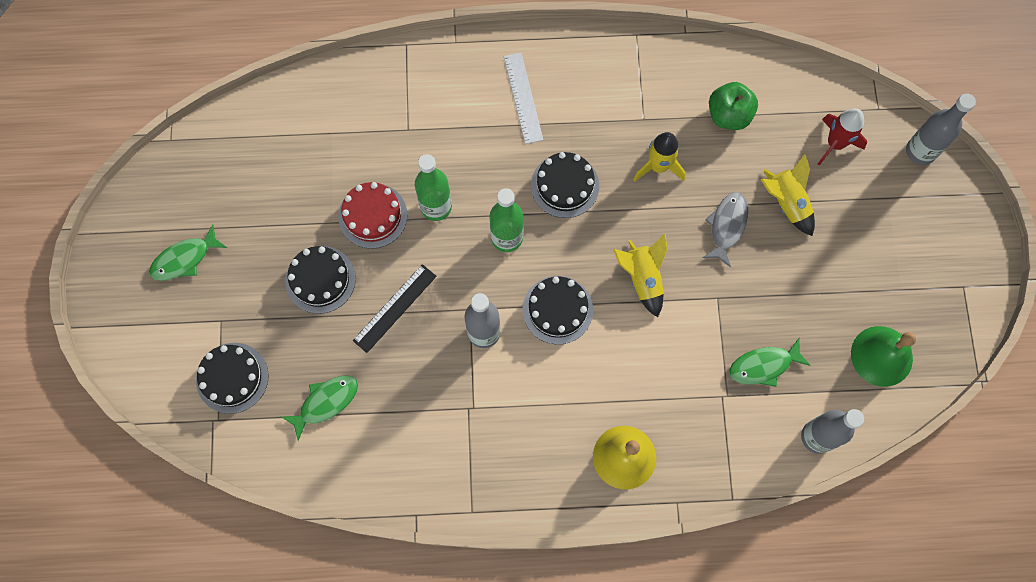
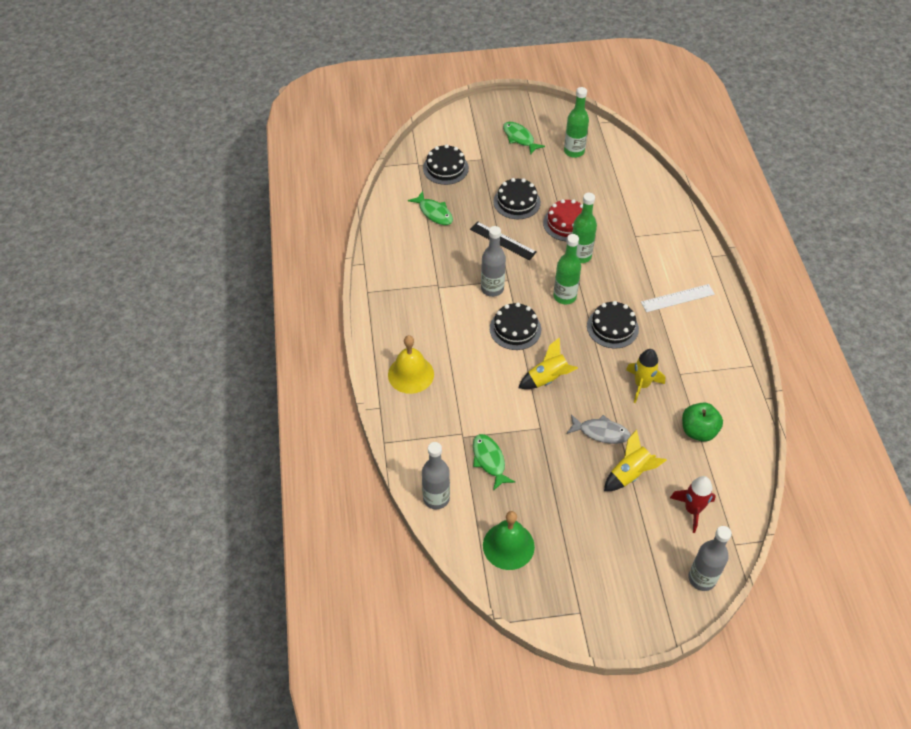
camera: 85 degrees right, 20 degrees down
none -> green bottle [564,87,589,158]

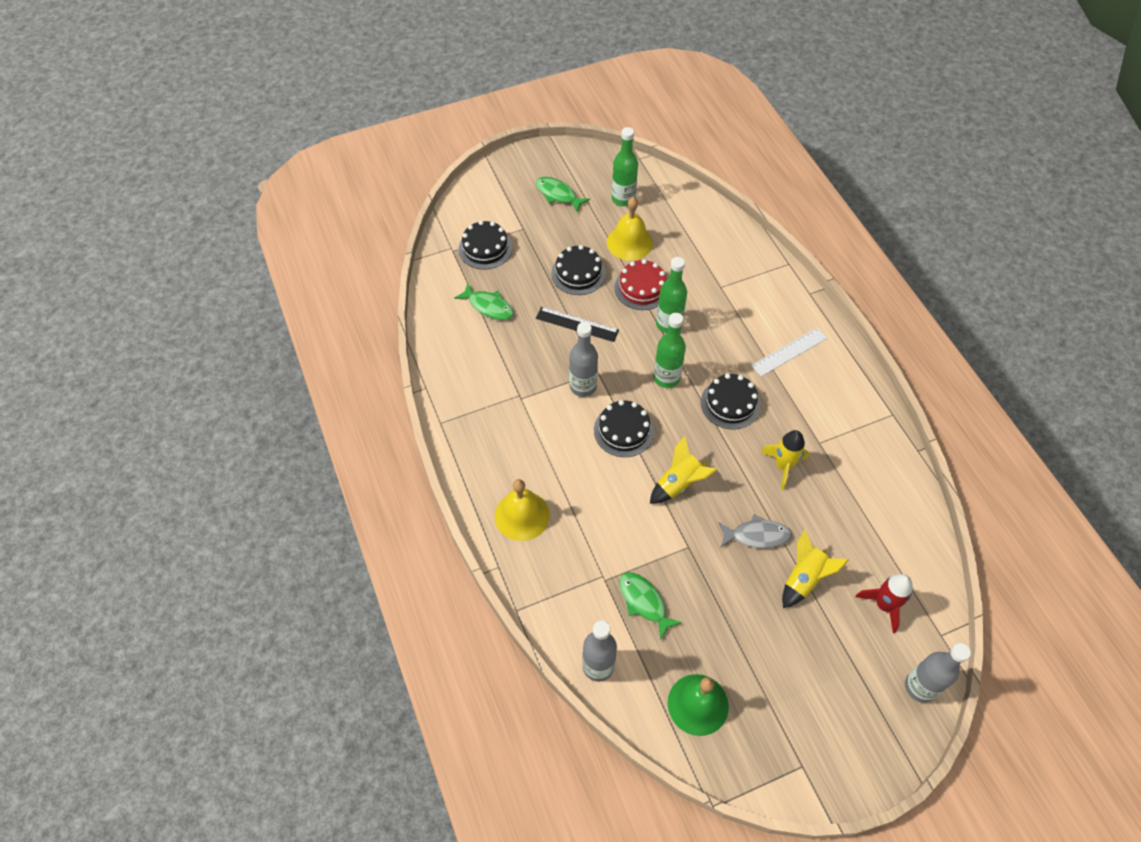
camera: 15 degrees left, 5 degrees up
green apple [682,402,723,442] -> none
none -> yellow bell [607,197,653,261]

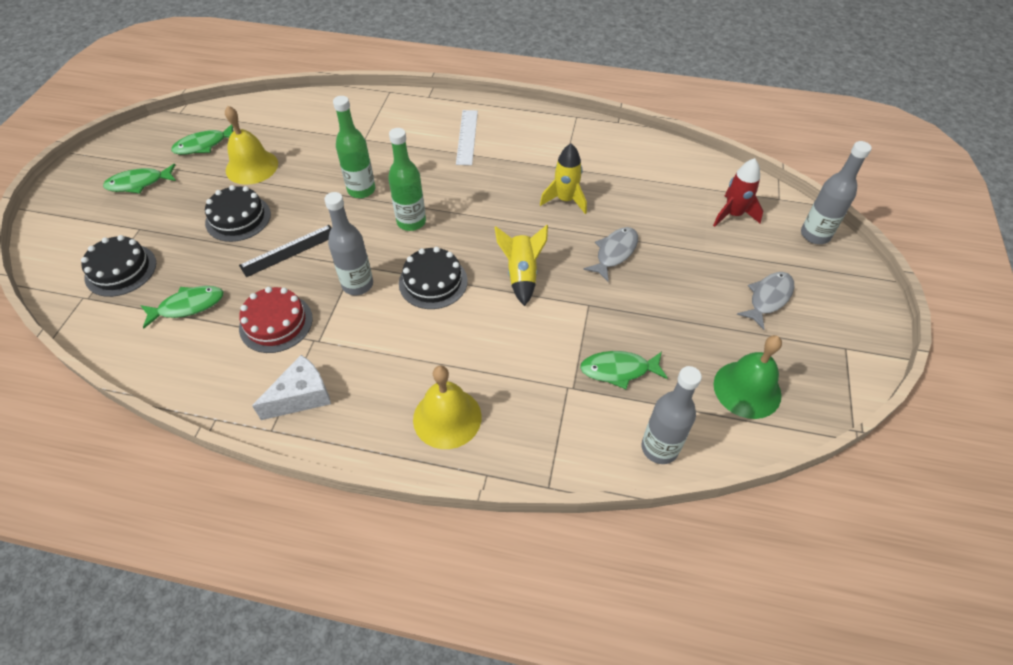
camera: 55 degrees left, 5 degrees down
green bottle [612,127,638,206] -> green fish [171,125,233,155]
red cake [615,259,667,310] -> red cake moved to [239,287,313,353]
black cake [701,374,761,430] -> none
yellow rocket [782,530,849,608] -> none
none -> white cheese [252,355,331,420]
none -> grey fish [737,272,794,330]

